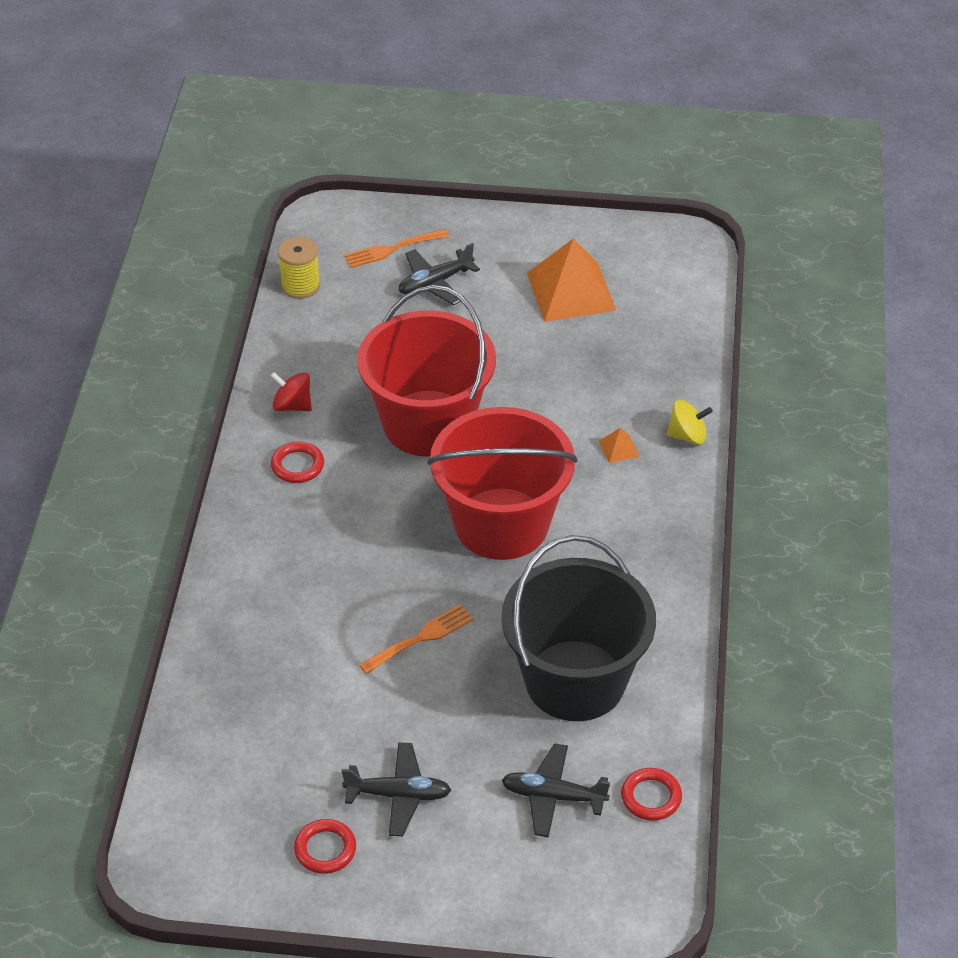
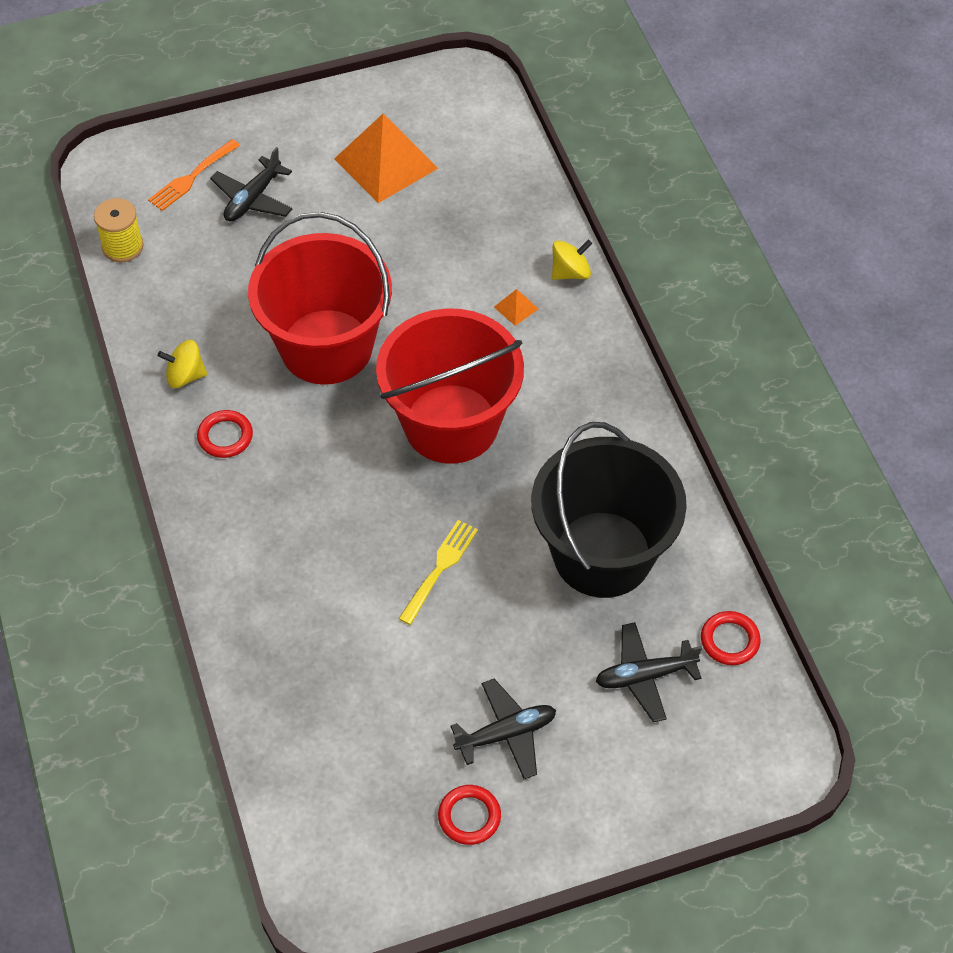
camera: 25 degrees left, 10 degrees up
red spinning top [270,372,312,411] -> yellow spinning top [158,340,207,388]
orange fork [359,604,474,674] -> yellow fork [398,520,478,625]

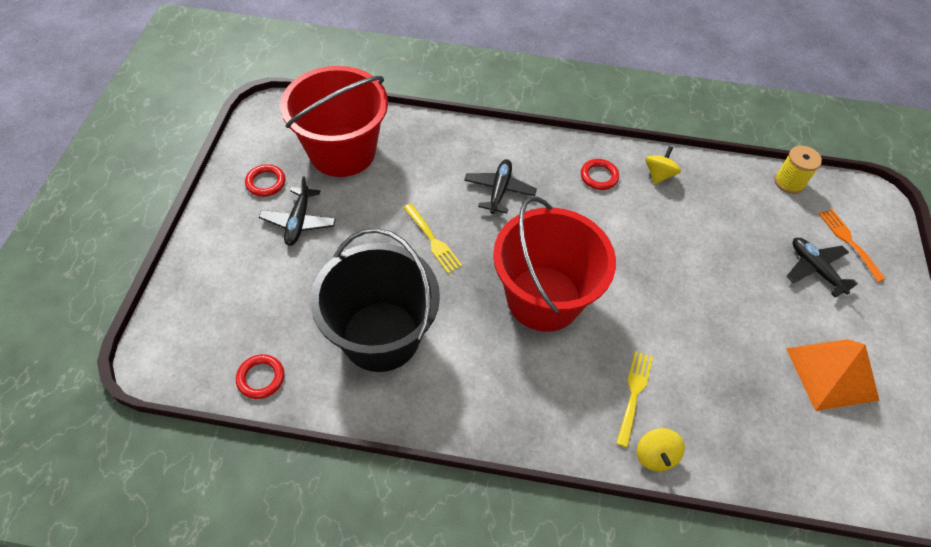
camera: 115 degrees right, 0 degrees up
red bucket [248,212,392,385] -> red bucket moved to [280,66,388,177]
orange pyramid [494,289,538,326] -> yellow fork [616,351,653,448]
black plane [596,622,702,722] -> black plane moved to [464,159,537,214]

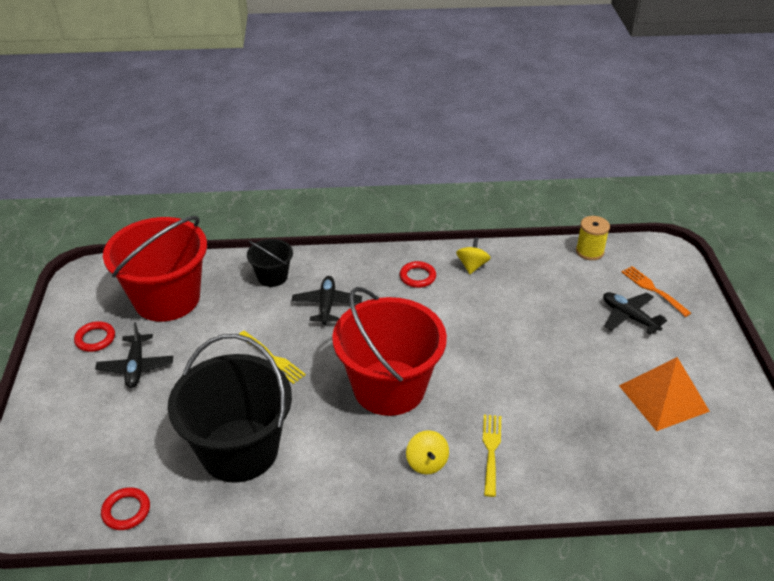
camera: 10 degrees left, 15 degrees down
yellow spinning top [637,428,685,471] -> yellow spinning top moved to [406,430,449,474]
none -> black bucket [247,239,293,287]

